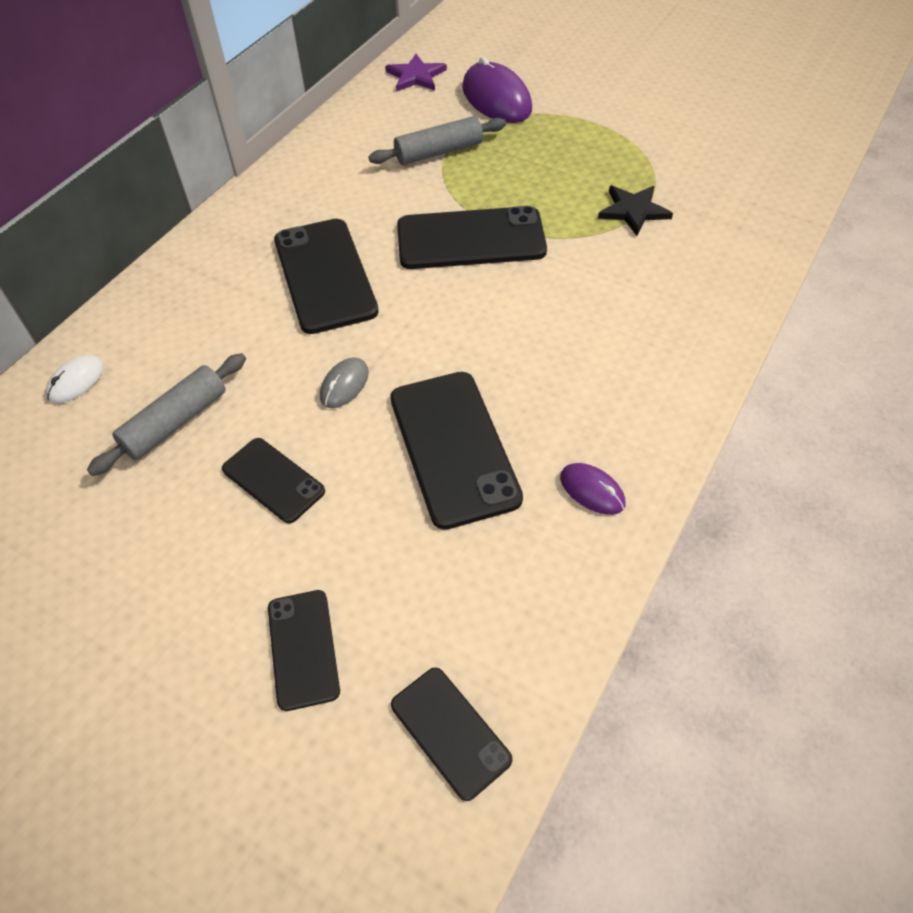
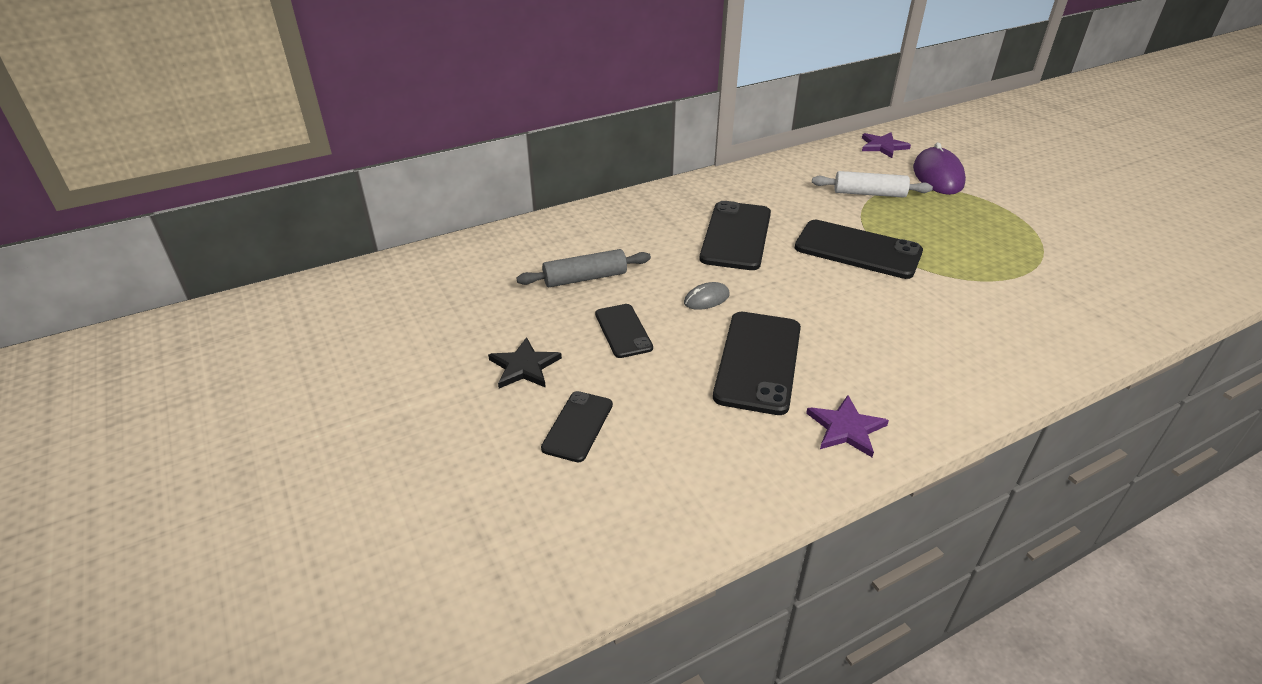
camera: 30 degrees right, 15 degrees down
white mouse [45,355,104,403] -> none
grey rolling pin [369,116,506,165] -> white rolling pin [812,171,933,198]
black phone [391,668,513,801] -> none
purple mouse [560,463,625,515] -> purple star [806,395,889,457]
black star [598,186,673,236] -> black star moved to [488,337,562,388]

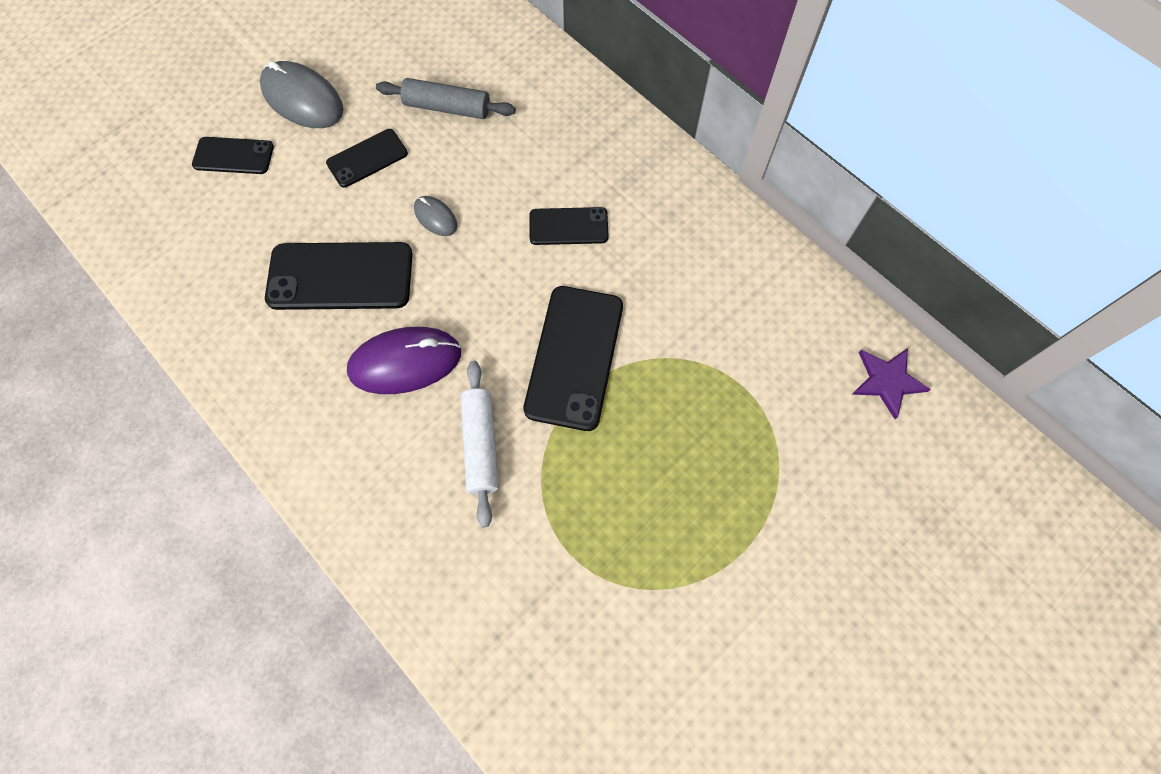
camera: 75 degrees right, 30 degrees up
black star [488,337,562,388] -> grey mouse [260,61,343,128]
grey rolling pin [516,249,651,287] -> grey rolling pin turned 45 degrees counterclockwise [376,78,516,119]
black phone [699,201,771,270] -> black phone [530,207,609,245], size x0.57
purple star [806,395,889,457] -> none
white rolling pin [812,171,933,198] -> white rolling pin moved to [460,361,499,527]
purple mouse [913,142,966,195] -> purple mouse moved to [347,327,461,394]

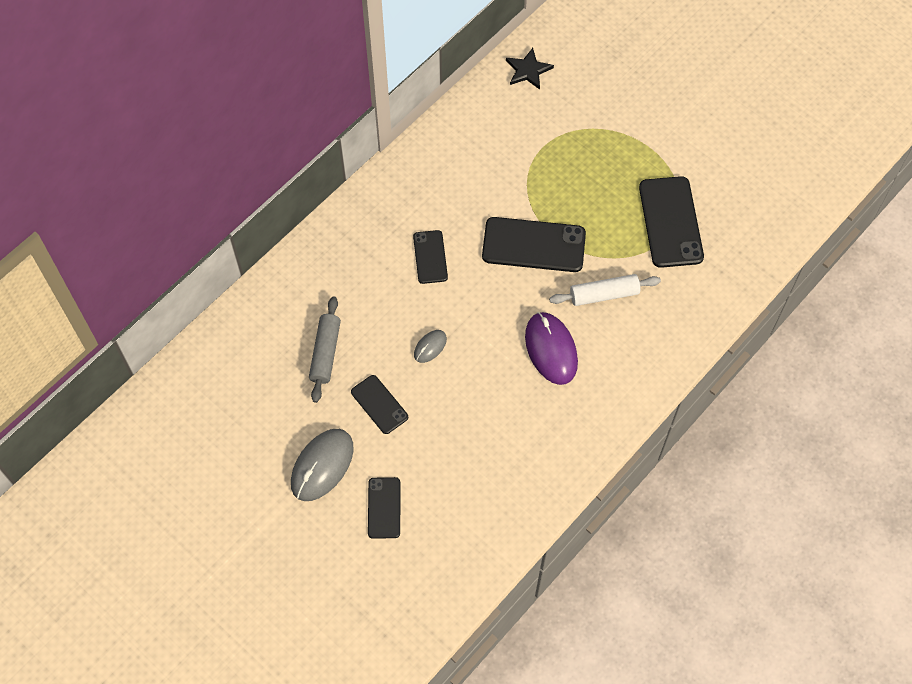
camera: 95 degrees left, 5 degrees down
black phone [265,242,413,310] -> black phone moved to [639,176,704,268]
purple star [852,348,931,419] -> black star [506,48,554,90]

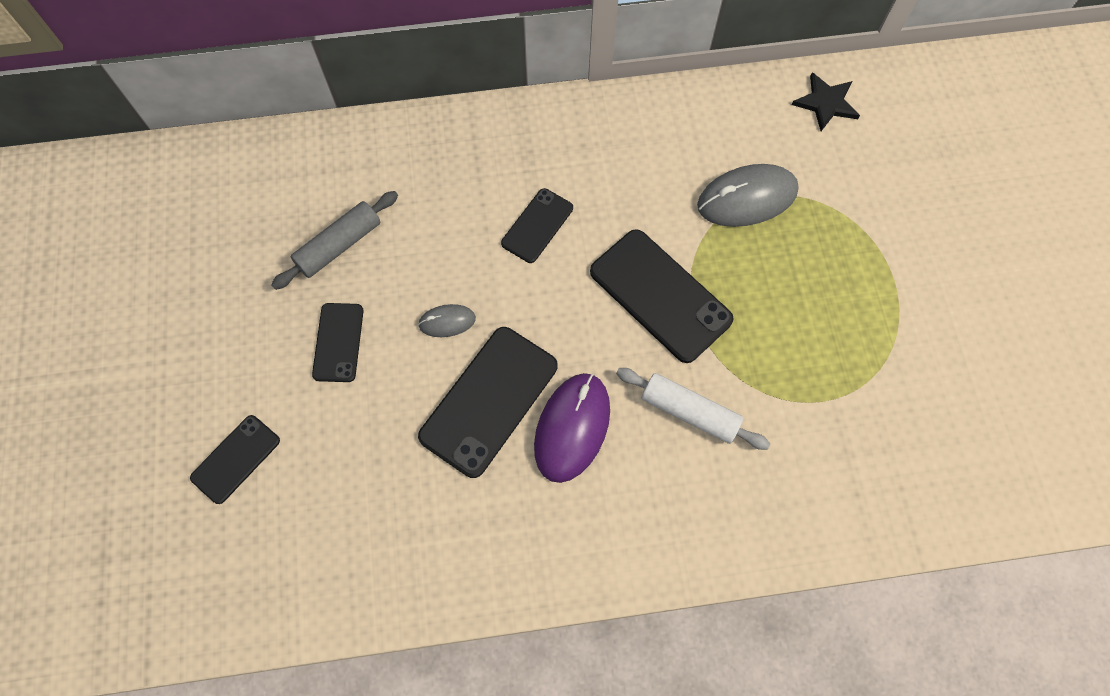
camera: 40 degrees right, 5 degrees up
grey mouse [291,429,354,501] -> grey mouse moved to [697,164,799,227]
black phone [639,176,704,268] -> black phone moved to [418,327,558,478]

